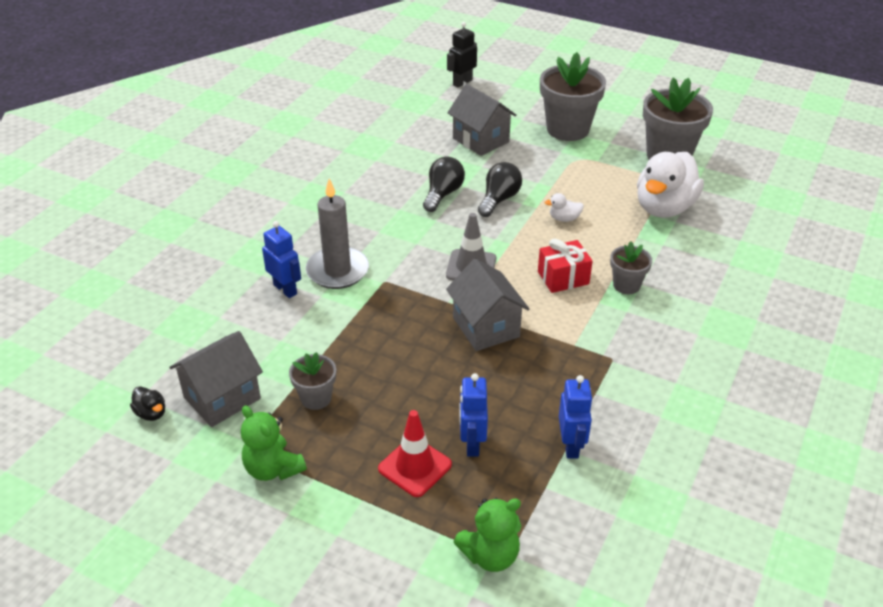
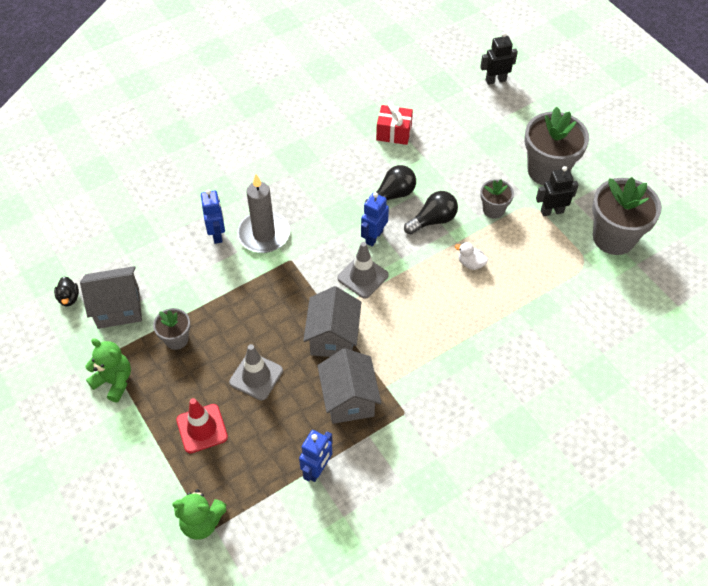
camera: 30 degrees right, 15 degrees up
green teddy bear [241,406,307,481] -> green teddy bear turned 135 degrees clockwise [85,338,131,402]
grey house [447,84,516,156] -> grey house moved to [318,348,381,424]
blue robot [459,373,488,457] -> blue robot moved to [361,192,389,246]
red gift [538,239,593,293] -> red gift moved to [376,102,413,145]
grey flower pot [610,241,652,294] -> grey flower pot moved to [480,179,514,219]
white duck [637,152,704,218] -> none
none -> grey traffic cone [229,344,283,401]
none -> black robot [536,166,579,216]

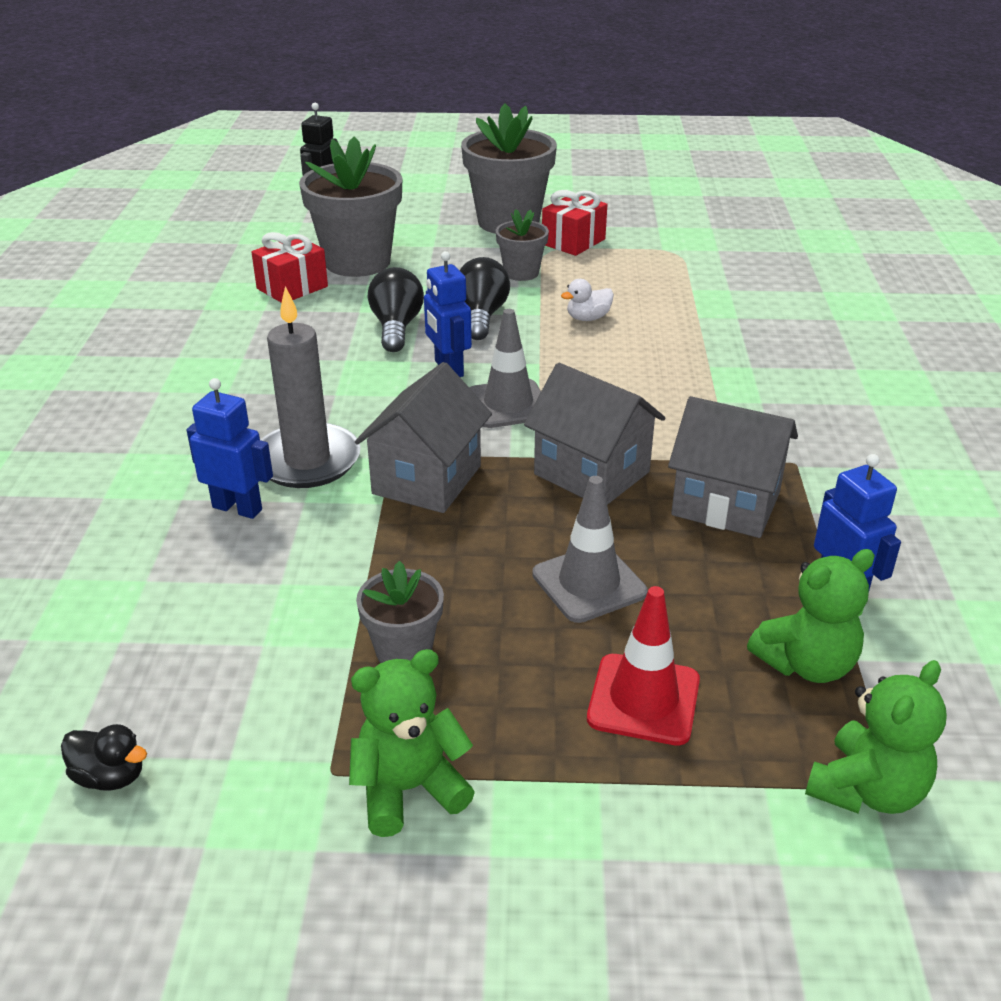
camera: 55 degrees left, 20 degrees down
grey house [80,266,142,329] -> grey house moved to [355,362,492,513]
black robot [536,166,579,216] -> red gift [542,190,607,256]
grey flower pot [592,177,662,255] -> grey flower pot moved to [299,136,402,277]
none -> green teddy bear [747,549,875,683]

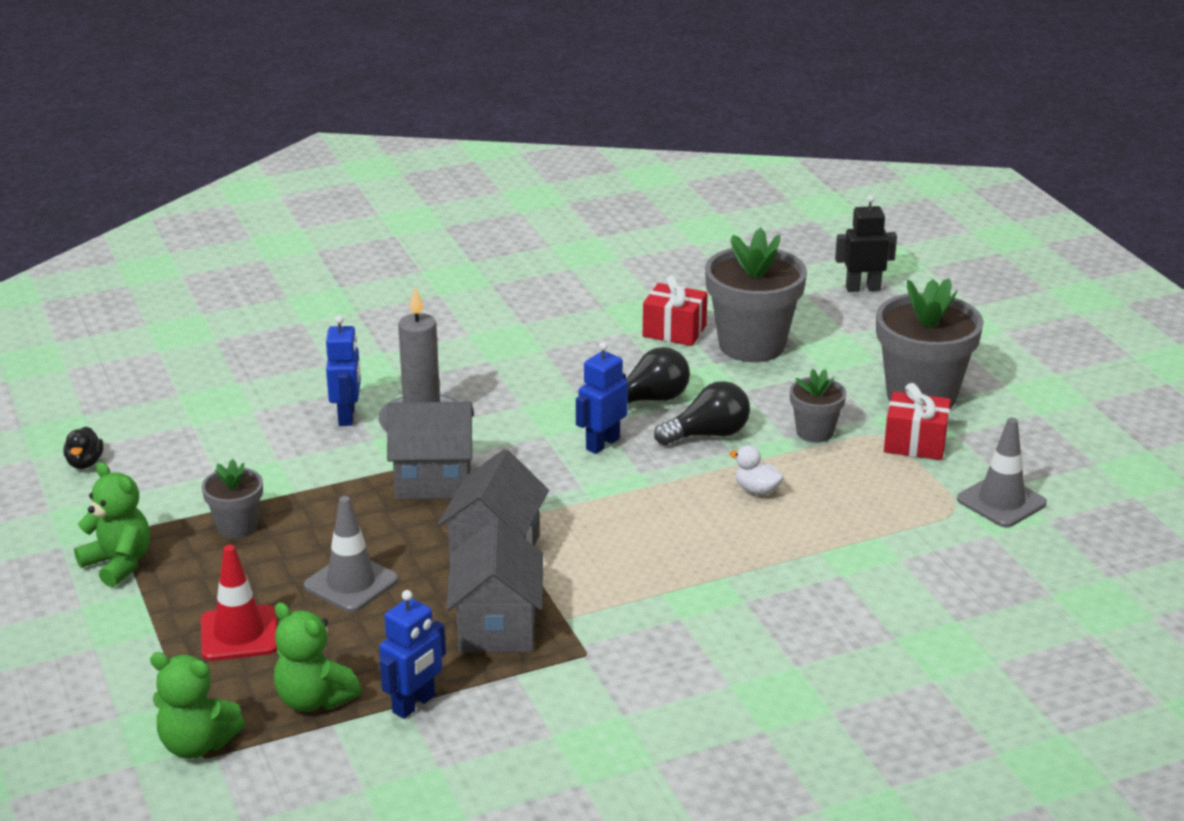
camera: 65 degrees right, 5 degrees down
grey traffic cone [469,309,541,428] -> grey traffic cone moved to [957,418,1047,528]

